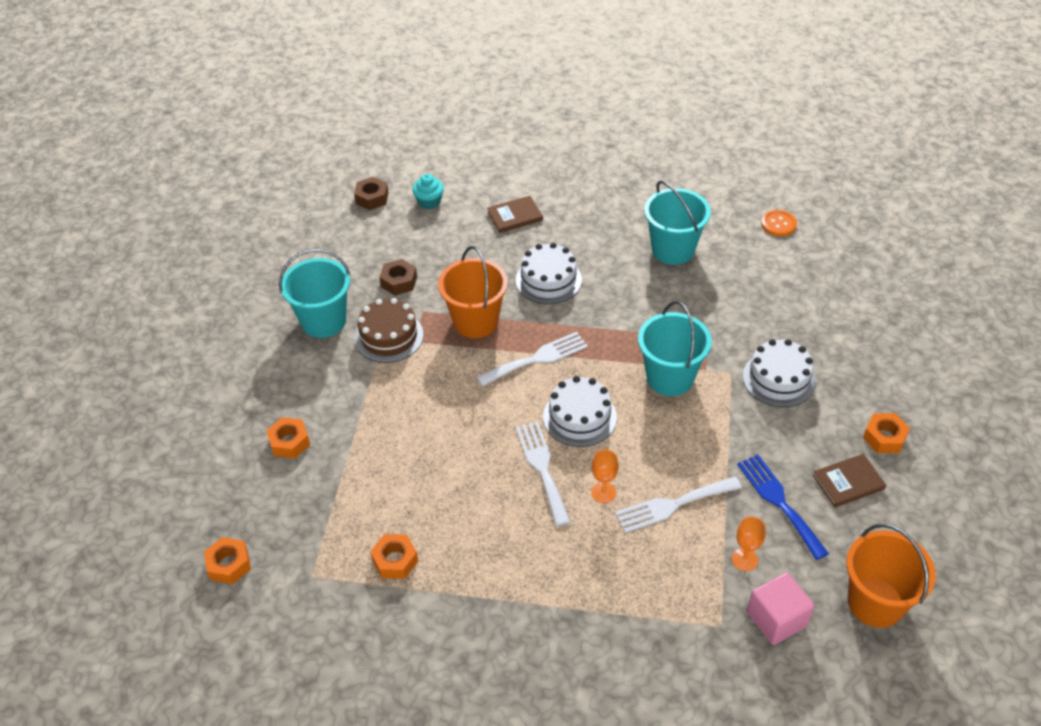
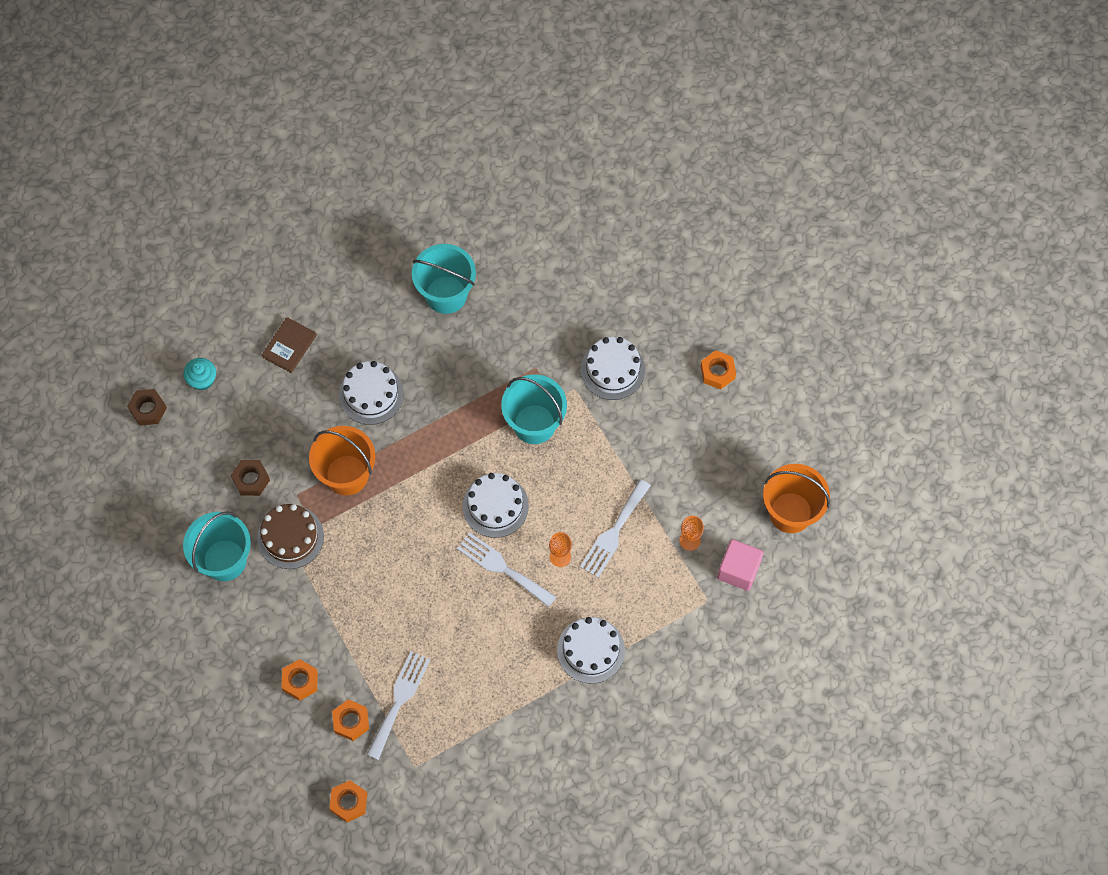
camera: 40 degrees left, 20 degrees up
orange nut [370,534,418,579] -> orange nut moved to [332,699,369,741]
white fork [476,332,588,387] -> white fork moved to [367,651,430,760]
blue fork [737,454,829,560] -> none
orange button [761,210,797,236] -> none
brown book [813,454,886,507] -> none
none -> white cake [557,617,625,684]

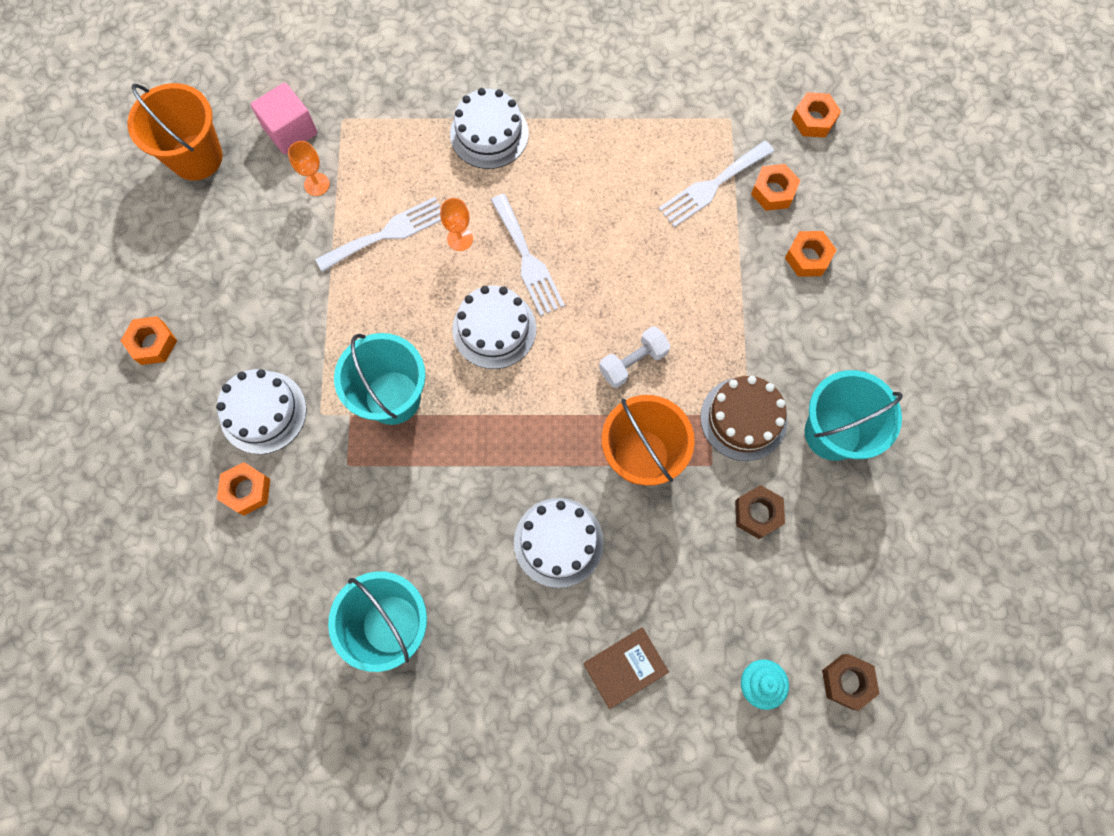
camera: 150 degrees left, 5 degrees up
none -> orange nut [217,462,270,516]
none -> white dumbbell [599,326,671,388]

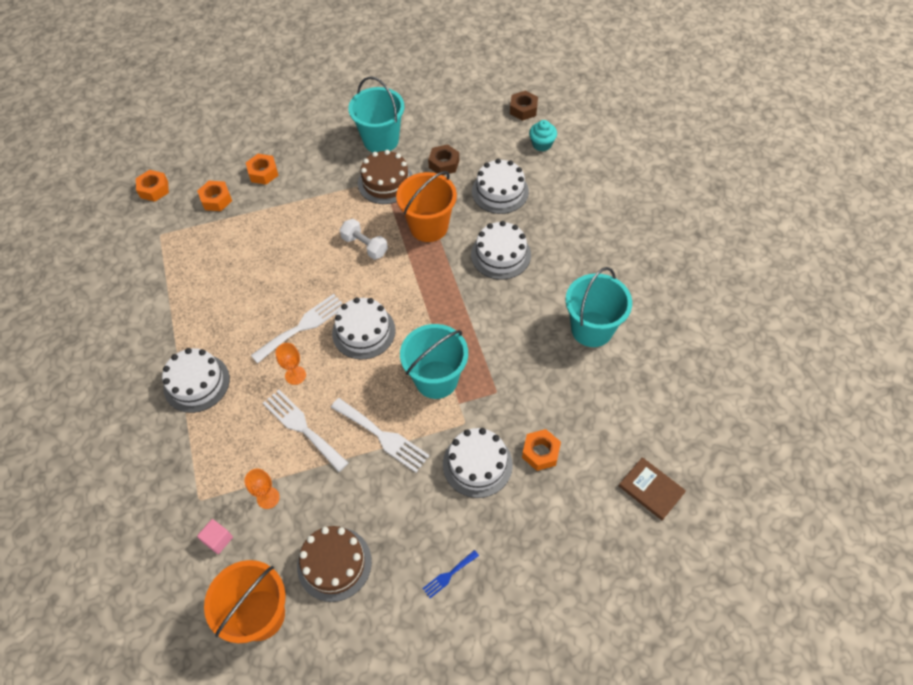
camera: 105 degrees left, 15 degrees down
orange nut [120,316,177,365] -> blue fork [422,550,479,598]
pink cube [251,83,317,154] -> pink cube [197,519,233,554], size x0.58
brown book [583,628,669,709] -> brown book moved to [619,457,686,520]
white fork [658,141,774,227] -> white fork moved to [331,398,429,472]
none -> brown cake [297,526,372,602]
none -> white cake [472,159,529,214]

